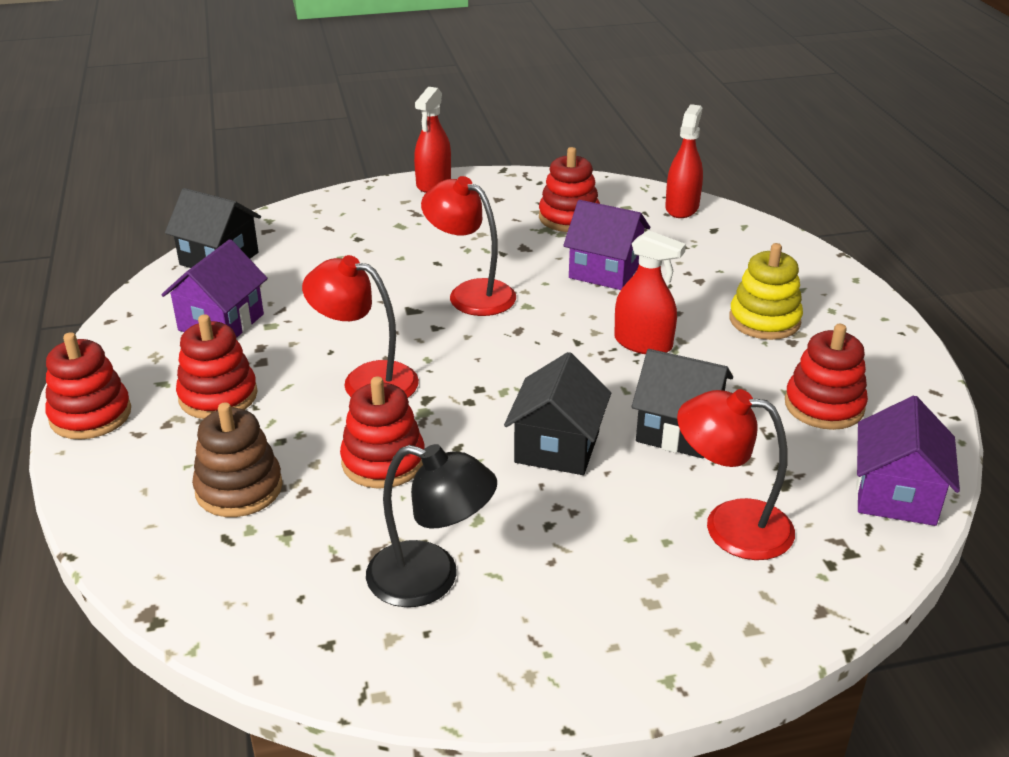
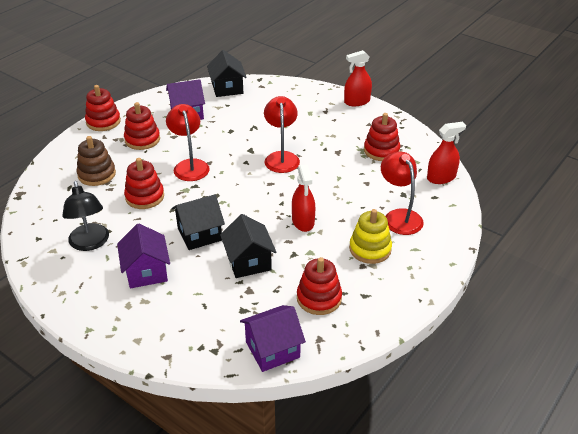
camera: 50 degrees right, 5 degrees up
purple house [563,200,650,290] -> purple house moved to [117,223,170,288]
red lamp [677,389,795,560] -> red lamp moved to [381,152,424,235]

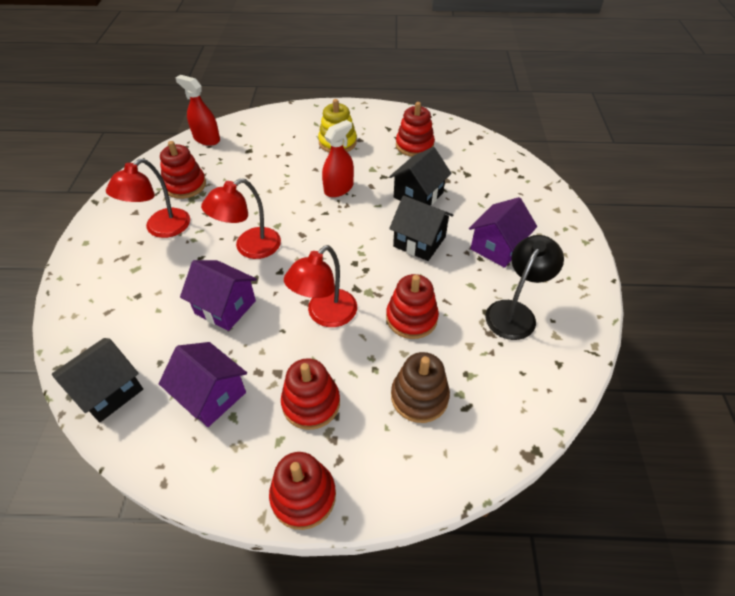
camera: 125 degrees left, 10 degrees up
purple house [240,305,306,372] -> purple house moved to [180,260,257,331]
red spray bottle [344,50,372,106] -> none
red lamp [381,152,424,235] -> red lamp moved to [106,159,190,238]

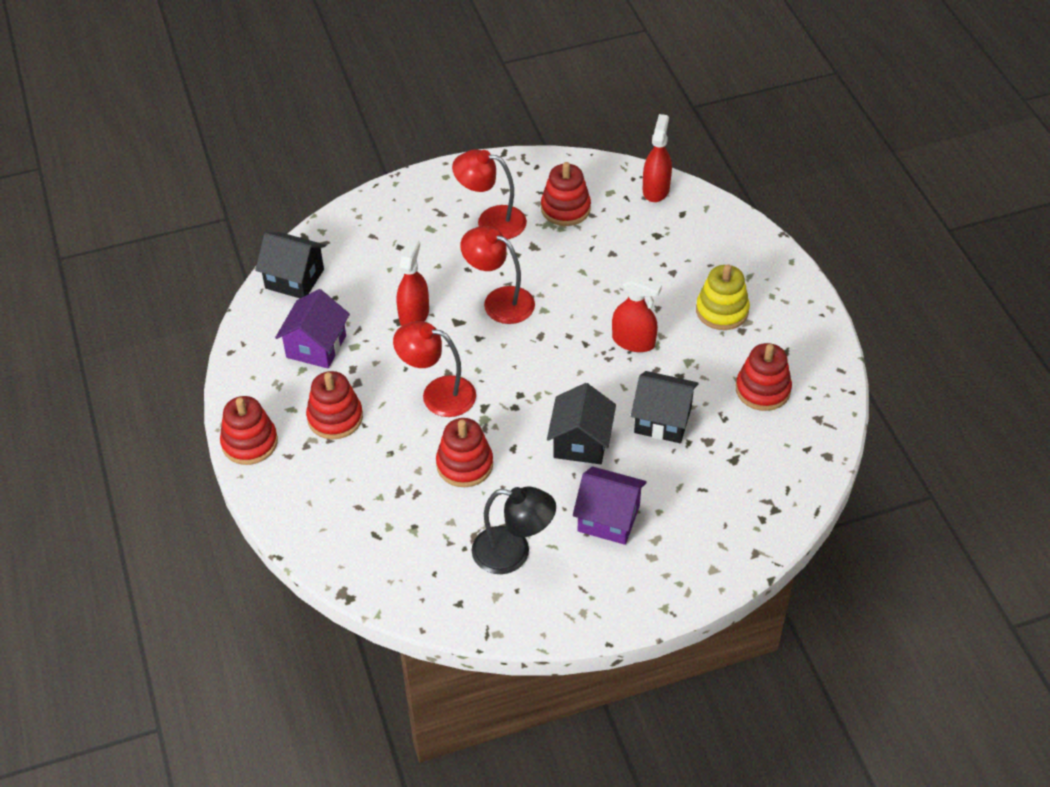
camera: 70 degrees right, 0 degrees up
purple house [180,260,257,331] -> red spray bottle [396,238,429,326]
brown stacking toy [391,352,450,423] -> none

